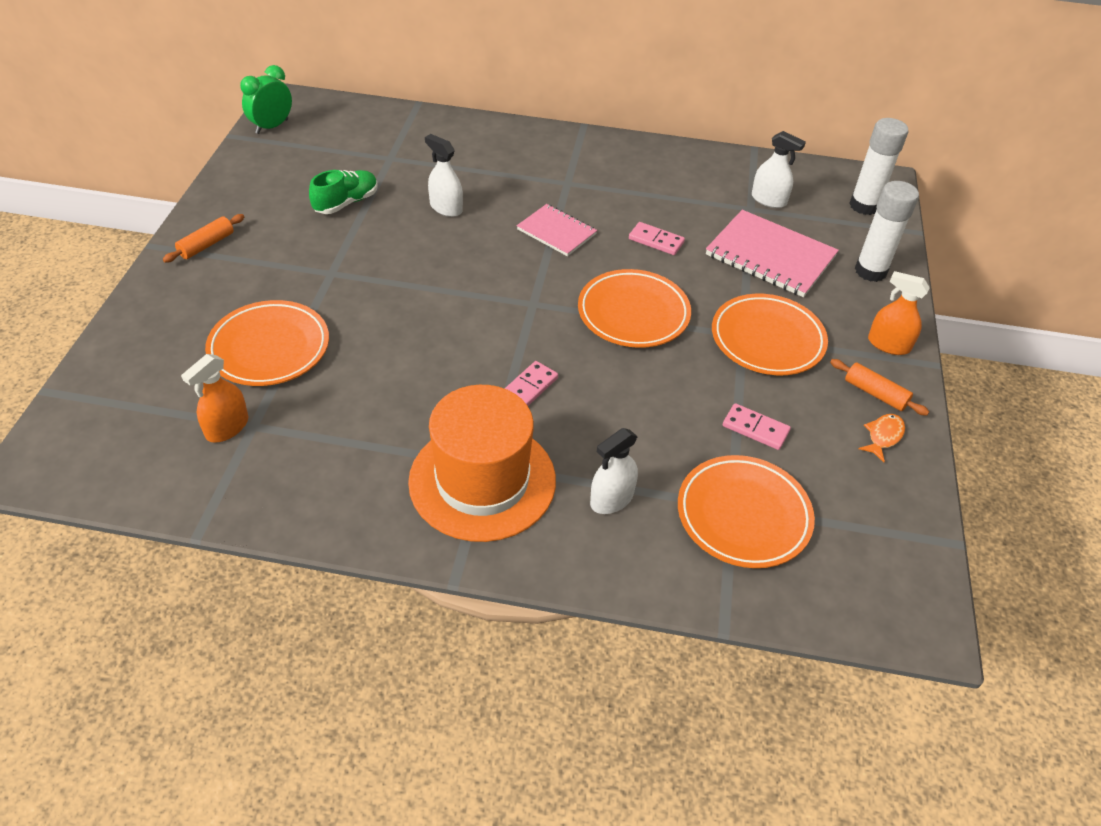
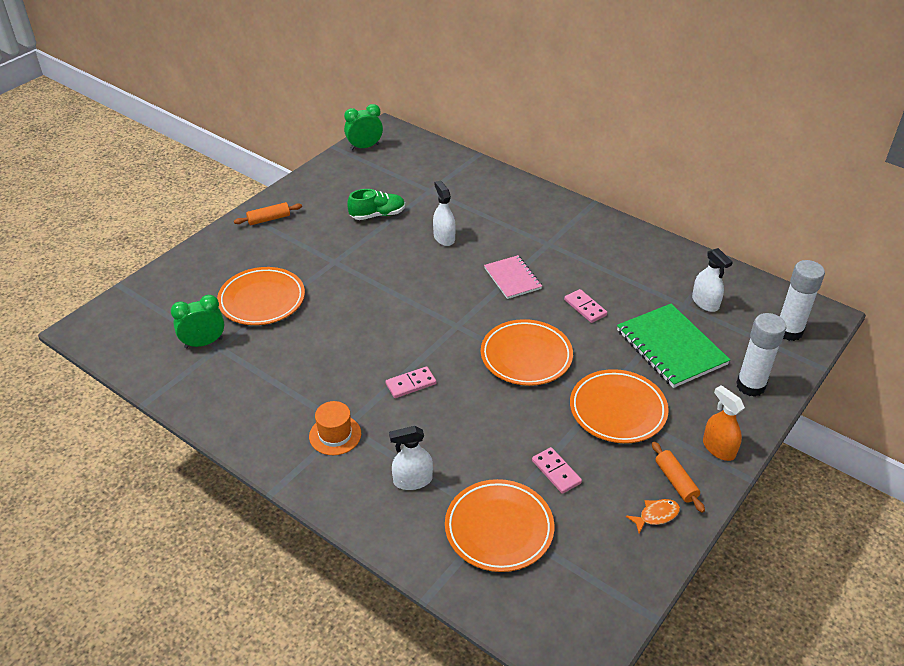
camera: 30 degrees right, 5 degrees down
orange spray bottle [181,354,248,443] -> green clock [171,295,224,348]
orange hat [408,385,556,542] -> orange hat [309,401,361,455], size x0.47
pink notebook [706,210,839,297] -> green notebook [617,304,730,388]

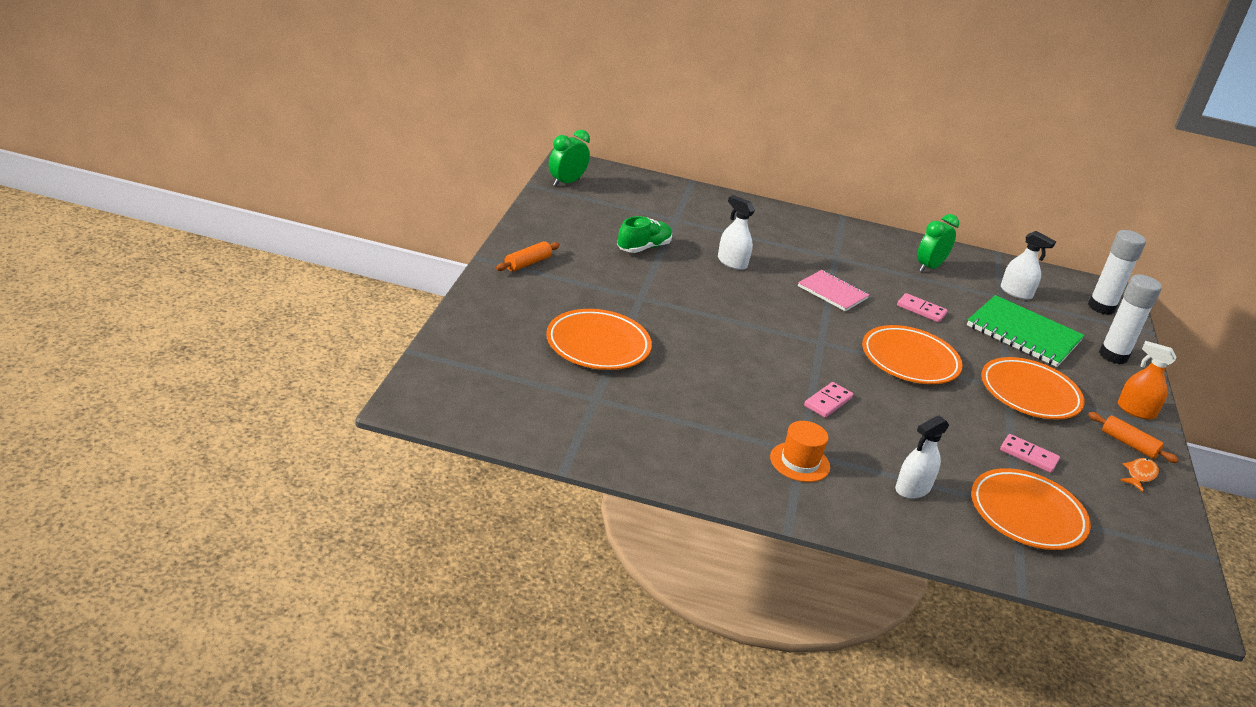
camera: 30 degrees left, 10 degrees down
green clock [171,295,224,348] -> green clock moved to [917,214,959,272]

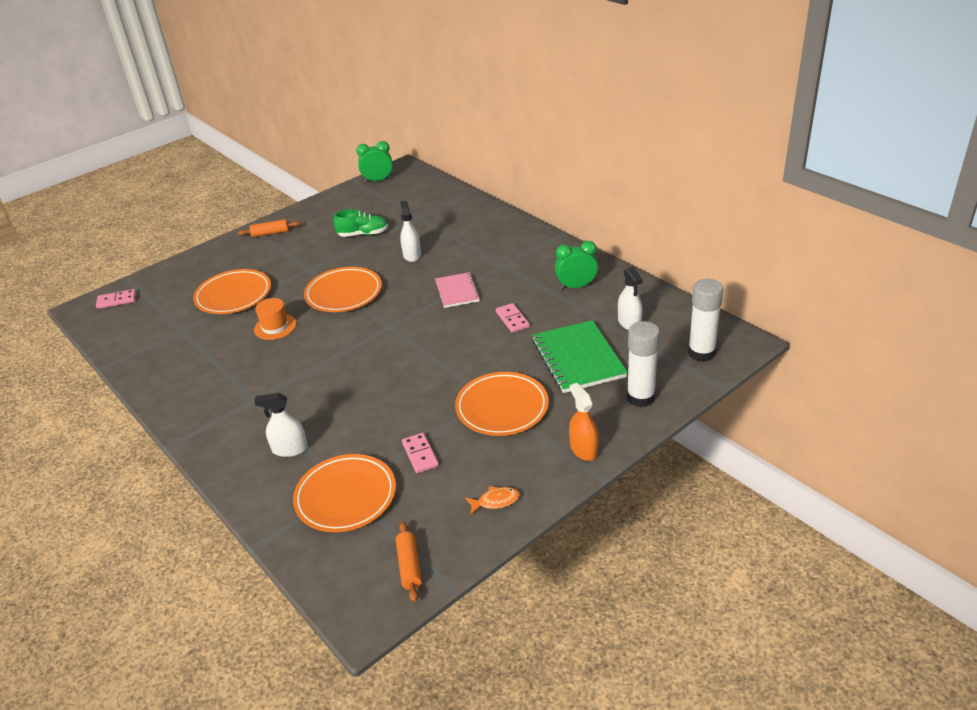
camera: 45 degrees right, 5 degrees up
orange hat [770,421,830,482] -> orange hat moved to [254,298,297,340]
pink domino [804,382,853,418] -> pink domino moved to [96,289,136,309]
orange plate [862,325,963,384] -> orange plate moved to [304,267,382,312]
orange rolling pin [1088,412,1179,463] -> orange rolling pin moved to [396,521,422,602]

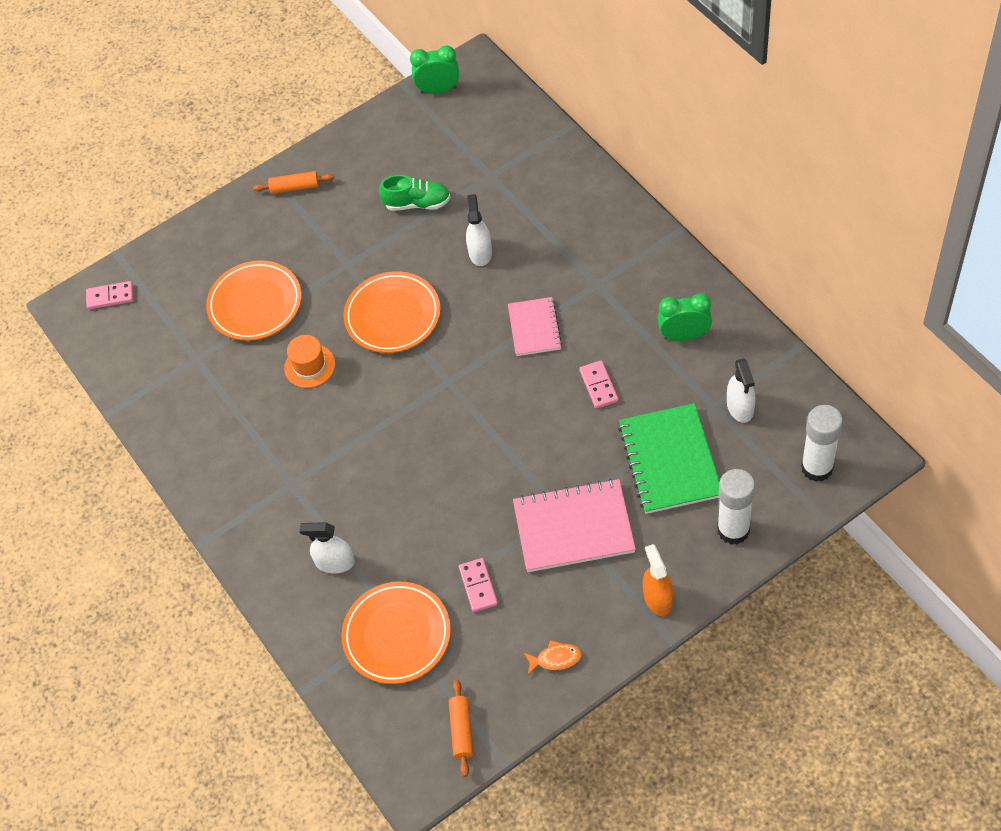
camera: 10 degrees right, 20 degrees up
orange plate [455,372,549,436] -> pink notebook [513,479,636,572]

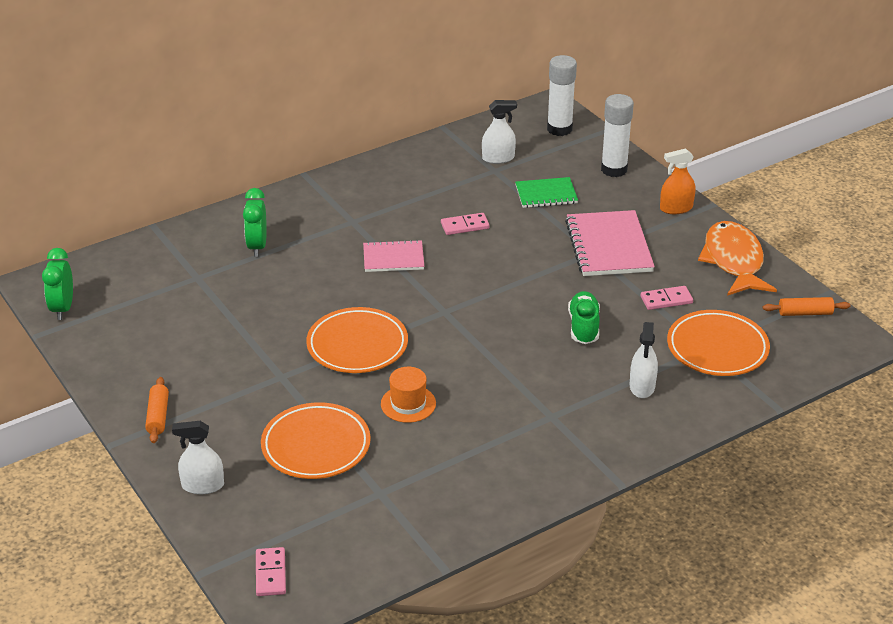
camera: 95 degrees left, 20 degrees down
green shoe [379,175,450,211] -> green shoe moved to [568,291,600,344]
white spray bottle [466,194,492,266] -> white spray bottle moved to [172,421,224,494]
orange fish [523,640,582,675] -> orange fish [698,221,777,296], size x2.37
green notebook [618,403,720,514] -> green notebook [515,177,578,208], size x0.61
green clock [658,293,712,341] -> green clock moved to [243,188,267,257]

